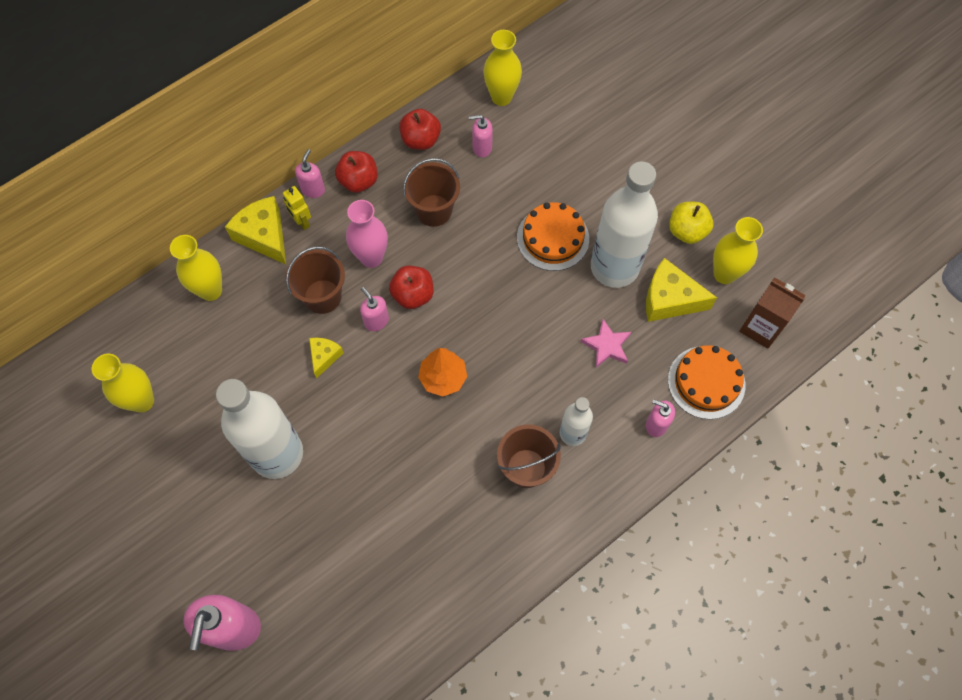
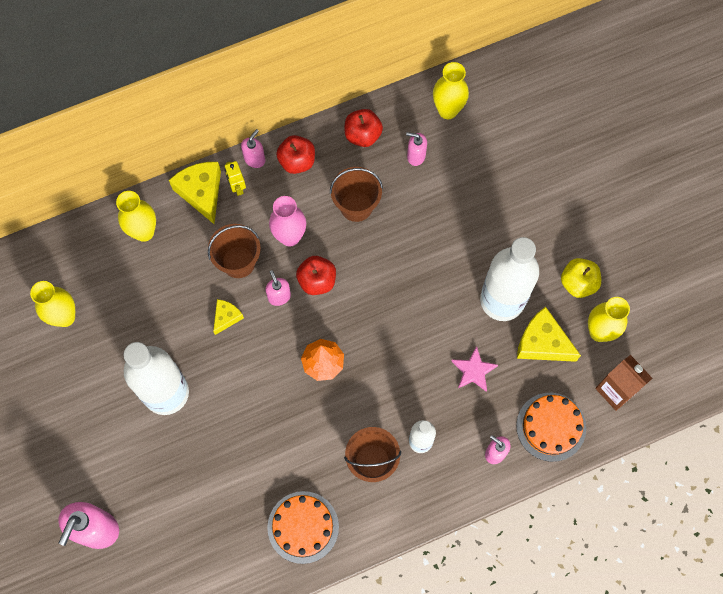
camera: 15 degrees right, 5 degrees up
orange cake [517,202,589,271] -> orange cake moved to [267,491,339,564]

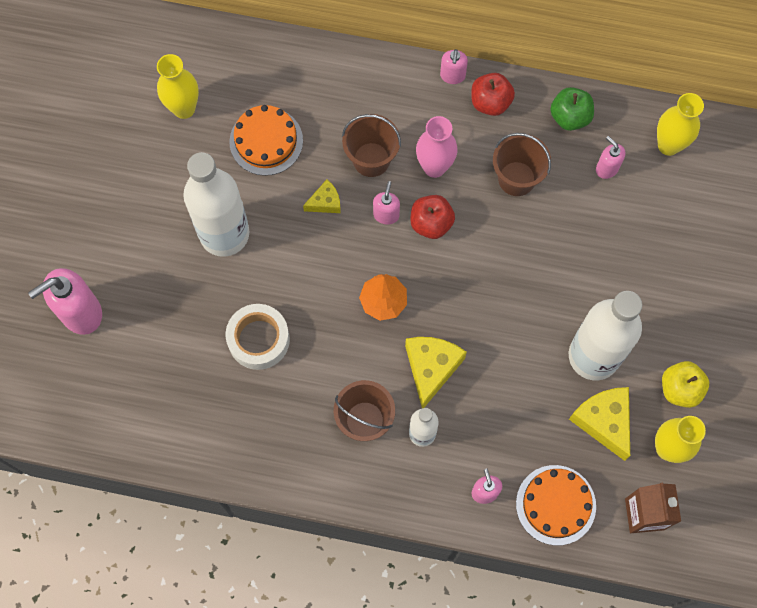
camera: 35 degrees right, 0 degrees up
yellow vase [116,191,156,242] -> none
yellow cheese [169,162,221,224] -> yellow cheese moved to [405,337,467,409]
yellow robot [225,161,246,196] -> none
pink soap dispenser [241,129,265,168] -> pink soap dispenser turned 120 degrees clockwise [440,49,468,84]
orange cake [267,491,339,564] -> orange cake moved to [229,105,303,176]
red apple [345,109,383,147] -> green apple [550,87,594,131]
pink star [452,346,498,392] -> none
none -> white tape [226,304,290,370]

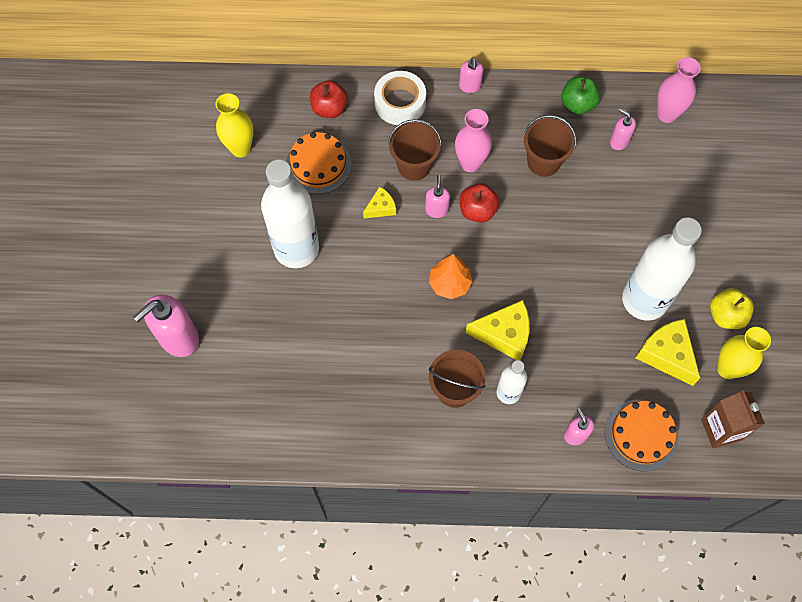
camera: 10 degrees left, 5 degrees down
white tape [226,304,290,370] -> white tape moved to [374,71,426,125]
yellow cheese [405,337,467,409] -> yellow cheese turned 90 degrees clockwise [466,300,529,360]
red apple [471,73,515,116] -> red apple moved to [310,80,348,118]
yellow vase [657,93,704,156] -> pink vase [657,57,701,123]

